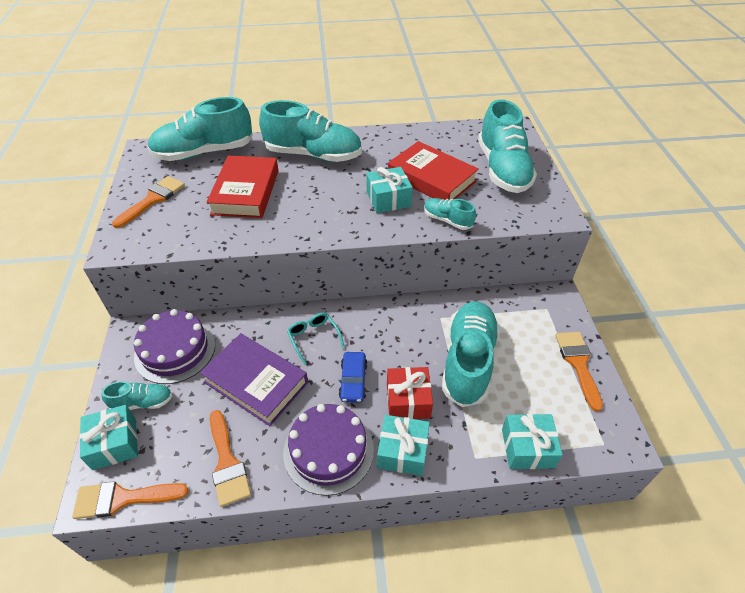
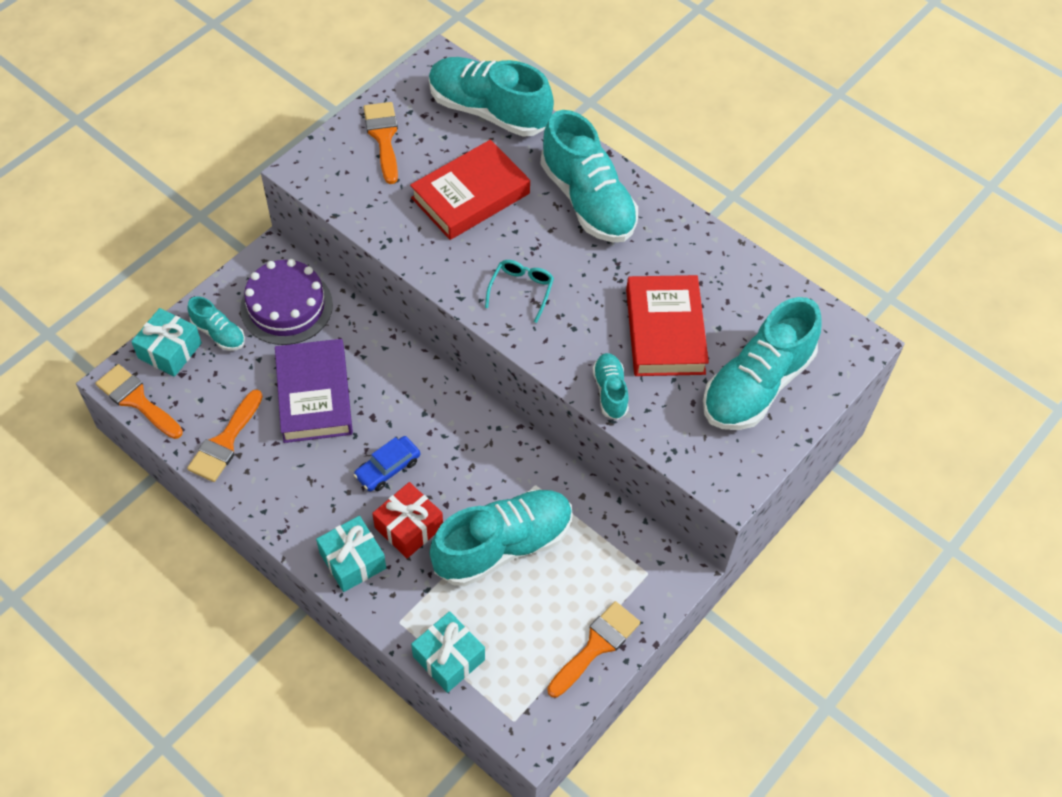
camera: 45 degrees right, 10 degrees up
orange brush [112,176,185,228] -> orange brush turned 90 degrees counterclockwise [363,102,398,184]
purple cake [283,404,374,496] -> none
turquoise glasses [287,313,345,365] -> turquoise glasses moved to [485,260,554,323]
turquoise gift [366,167,413,213] -> none

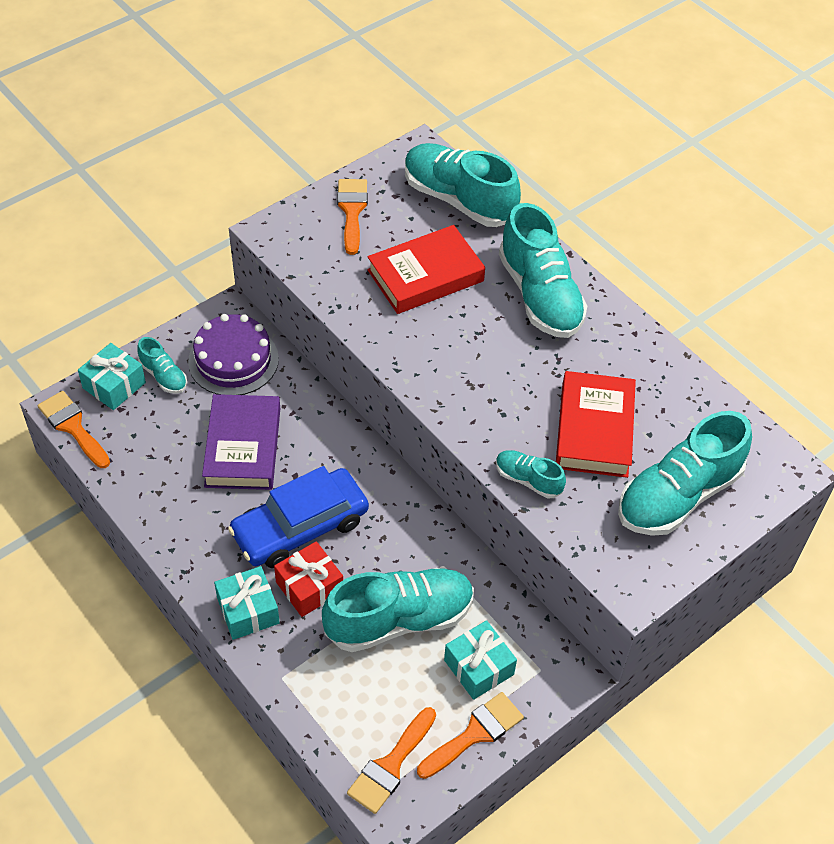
camera: 10 degrees right, 5 degrees down
orange brush [187,389,263,482] -> orange brush moved to [347,707,436,814]
blue car [354,436,420,492] -> blue car [228,466,369,568], size x2.01
turquoise gift [411,611,485,693] -> turquoise gift moved to [444,620,517,700]
turquoise glasses [485,260,554,323] -> none
turquoise shoe [592,353,629,420] -> turquoise shoe turned 60 degrees counterclockwise [496,450,566,498]

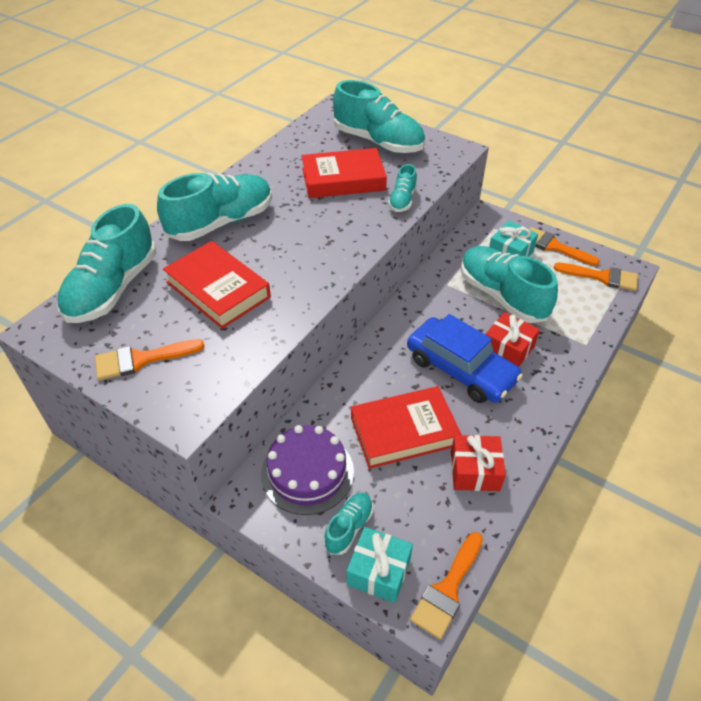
camera: 105 degrees left, 5 degrees down
purple book [202,394,280,490] -> red book [351,386,462,469]
turquoise gift [214,566,280,640] -> none
none -> red gift [451,435,506,491]

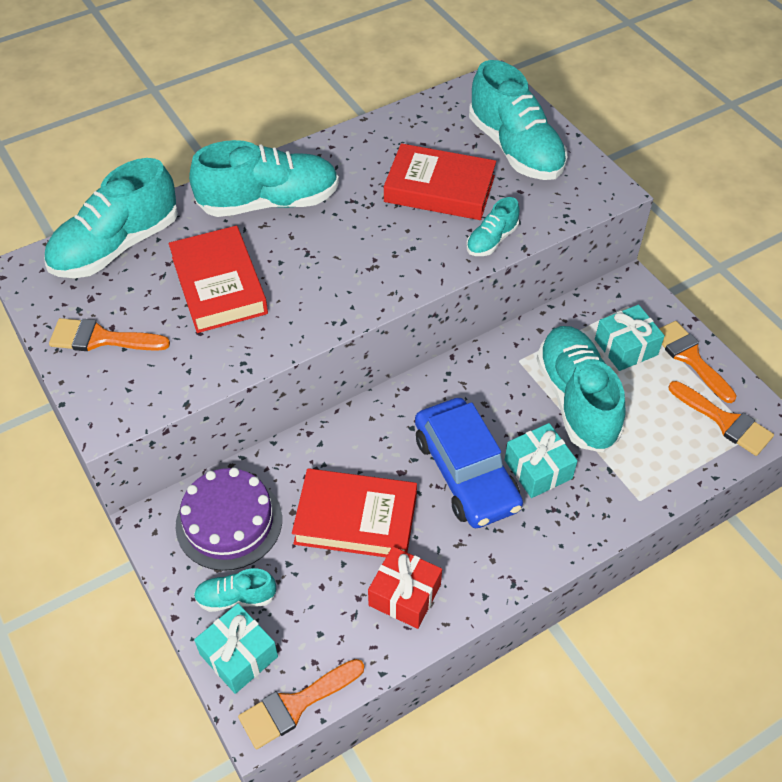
camera: 25 degrees right, 5 degrees up
turquoise shoe [324,493,373,555] -> turquoise shoe turned 150 degrees counterclockwise [194,568,276,612]
red gift [485,312,540,367] -> turquoise gift [505,423,577,498]

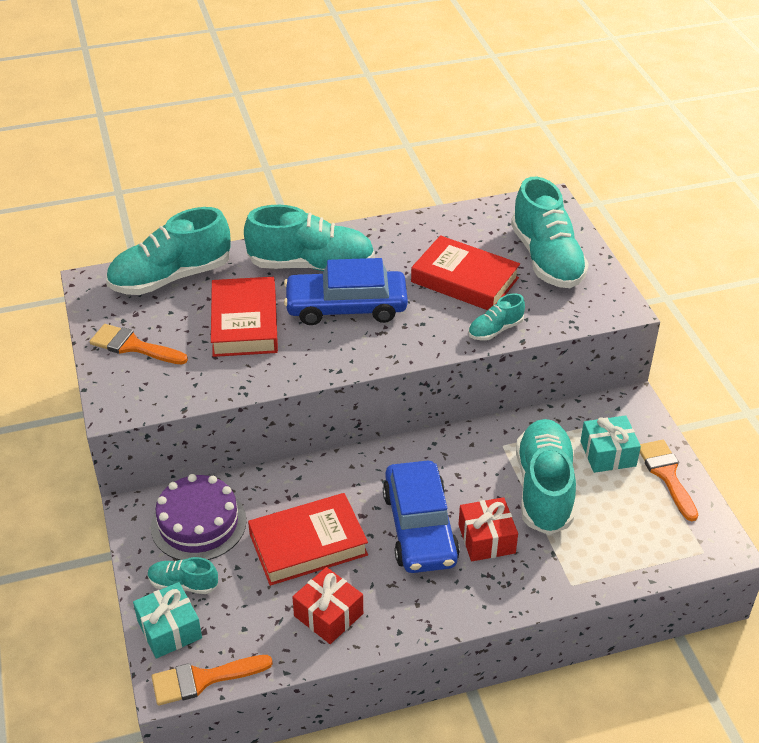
camera: 15 degrees right, 10 degrees down
red book [292,469,417,557] -> red book turned 45 degrees counterclockwise [248,493,368,586]
turquoise gift [505,423,577,498] -> red gift [459,497,518,561]
orange brush [669,381,774,456] -> none
none -> blue car [284,258,408,325]

